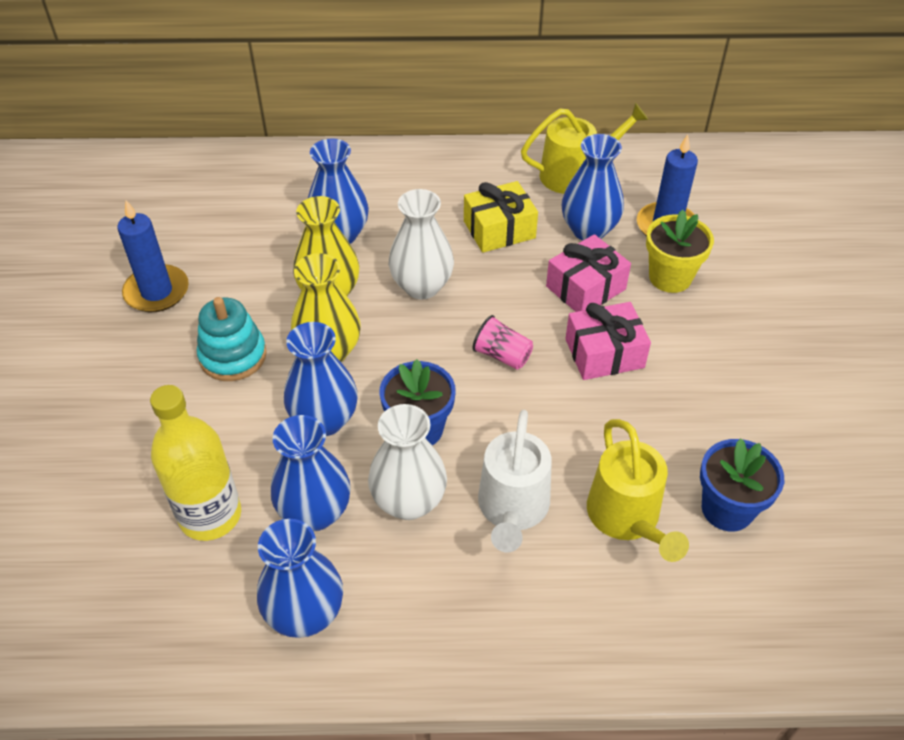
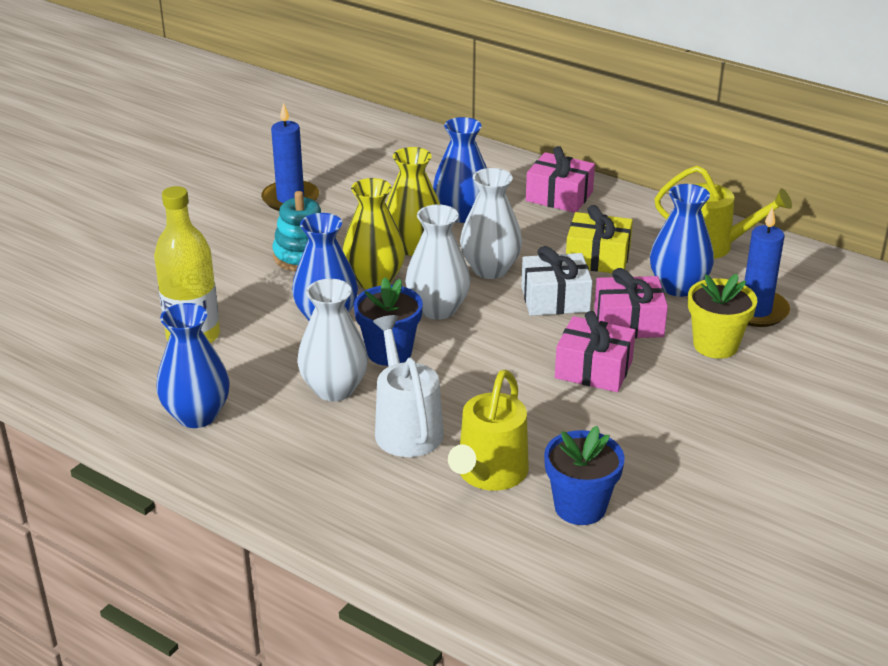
camera: 35 degrees right, 15 degrees down
blue vase [271,415,351,531] -> none
pink cup [472,315,533,370] -> none
white watering can [478,410,552,552] -> white watering can turned 120 degrees clockwise [373,315,444,457]
none -> white vase [405,204,470,320]
none -> white gift [521,246,593,316]
none -> pink gift [526,146,595,213]

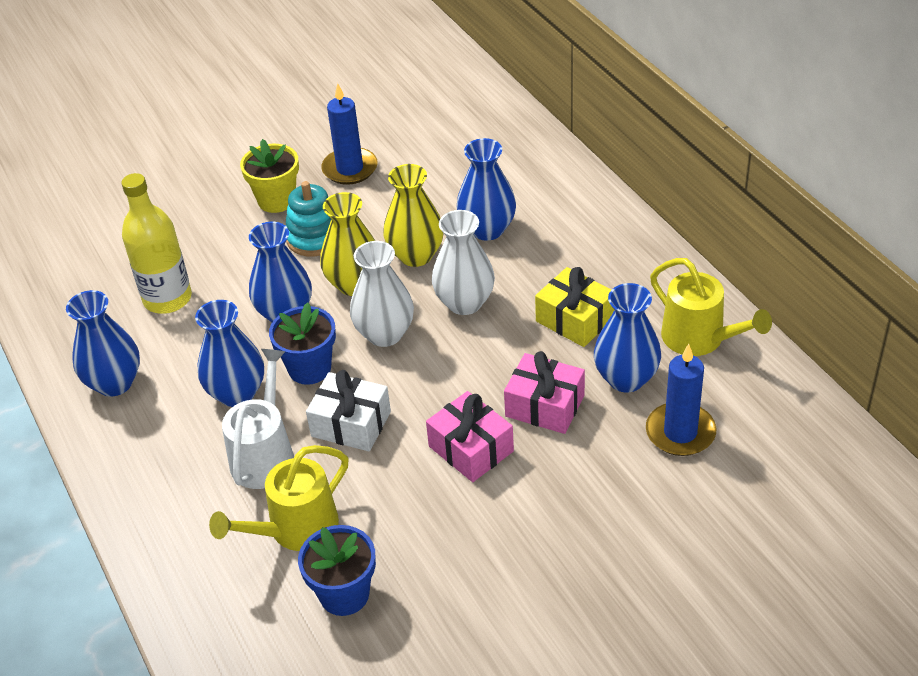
camera: 30 degrees right, 10 degrees up
white vase [297,279,368,401] -> blue vase [195,300,264,407]
white gift [521,246,593,316] -> white gift moved to [306,370,391,451]
pink gift [526,146,595,213] -> none
yellow flower pot [688,274,757,359] -> yellow flower pot moved to [240,139,299,213]

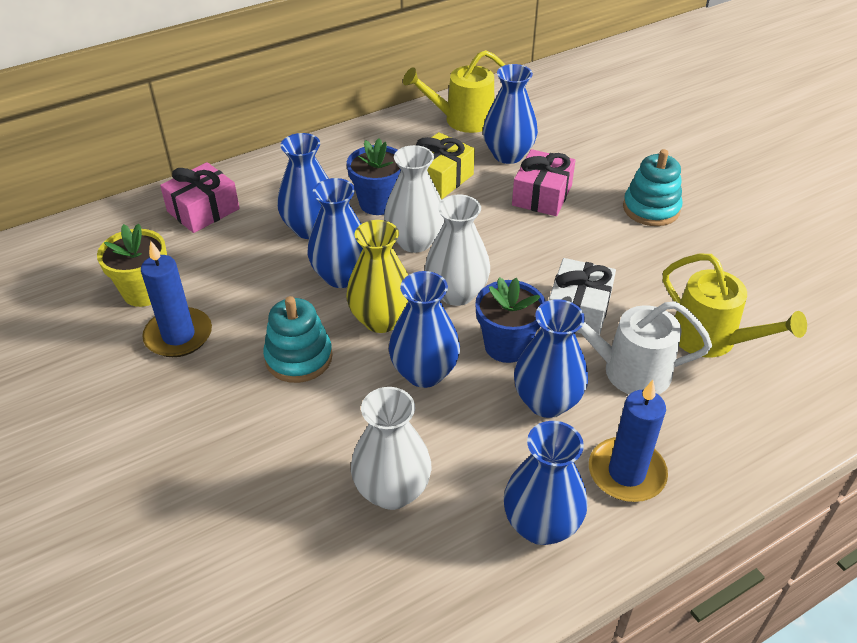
camera: 95 degrees left, 0 degrees up
yellow bottle [121,173,192,314] -> white vase [351,387,432,510]
yellow flower pot [240,139,299,213] -> yellow flower pot moved to [97,224,167,307]
blue flower pot [298,525,376,616] -> blue flower pot moved to [347,138,401,215]
yellow vase [383,164,443,267] -> blue vase [308,178,363,288]
pink gift [426,391,514,482] -> pink gift moved to [160,162,240,233]
blue candle [646,344,716,456] -> blue candle moved to [589,380,668,502]
yellow watering can [650,258,772,356] -> yellow watering can turned 150 degrees counterclockwise [403,50,505,133]
none -> turquoise stacking toy [623,149,682,226]

